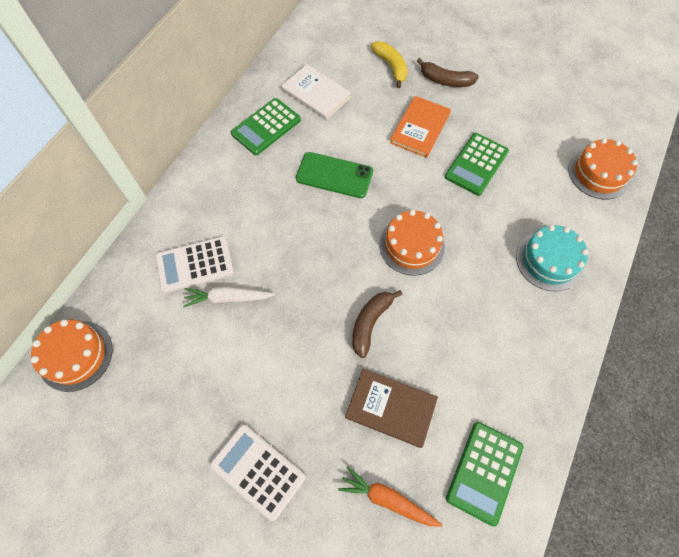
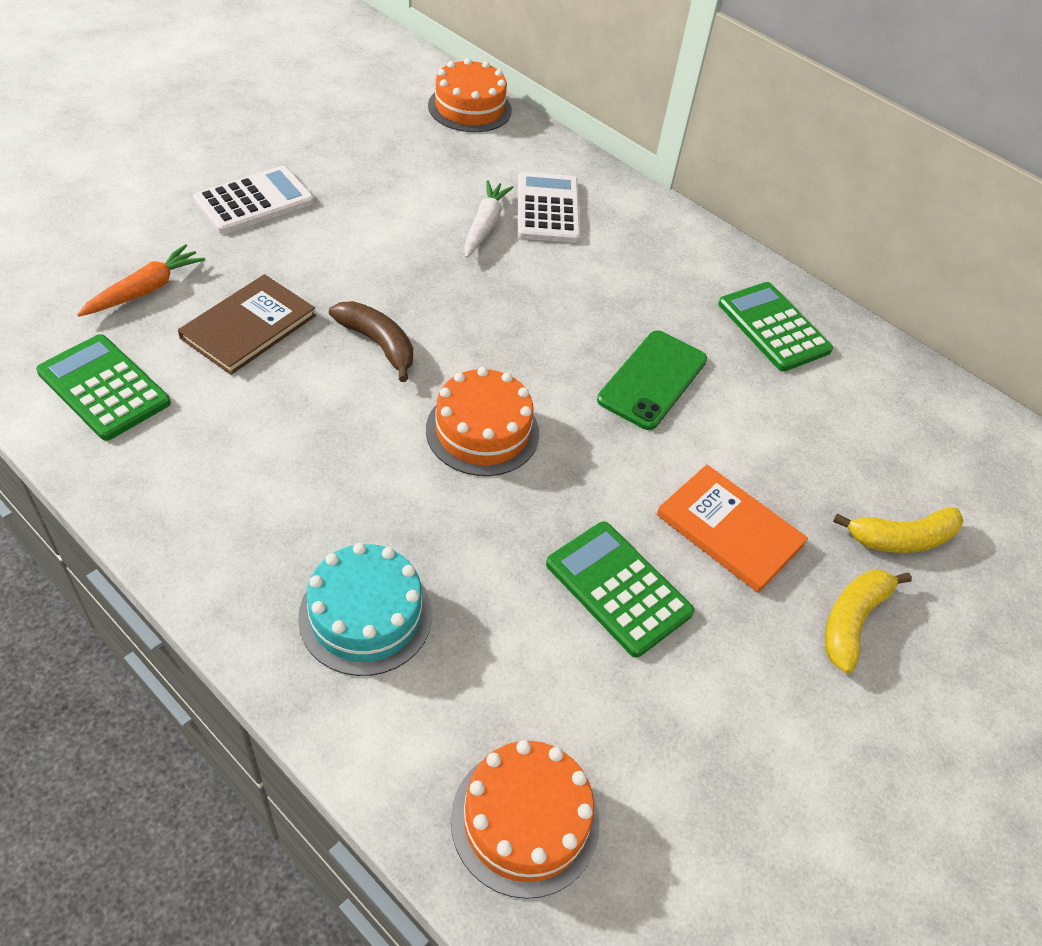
camera: 100 degrees right, 15 degrees down
white book [281,64,351,120] -> none
brown banana [417,58,479,87] -> yellow banana [825,570,912,673]

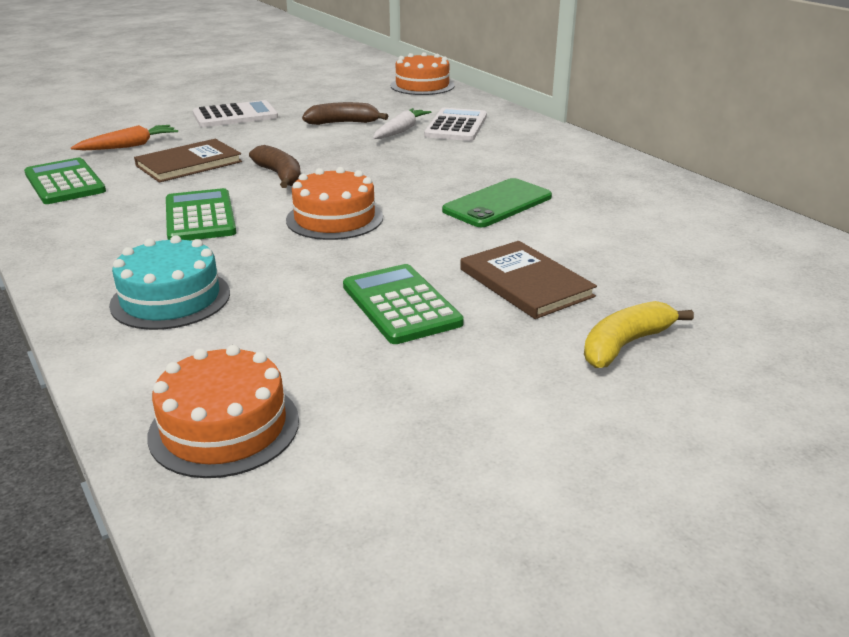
camera: 20 degrees right, 20 degrees down
orange book [657,464,808,593] -> brown book [460,241,597,319]
green calculator [718,282,833,371] -> green calculator moved to [166,188,236,240]
yellow banana [833,507,964,553] -> none
none -> brown banana [302,102,388,125]

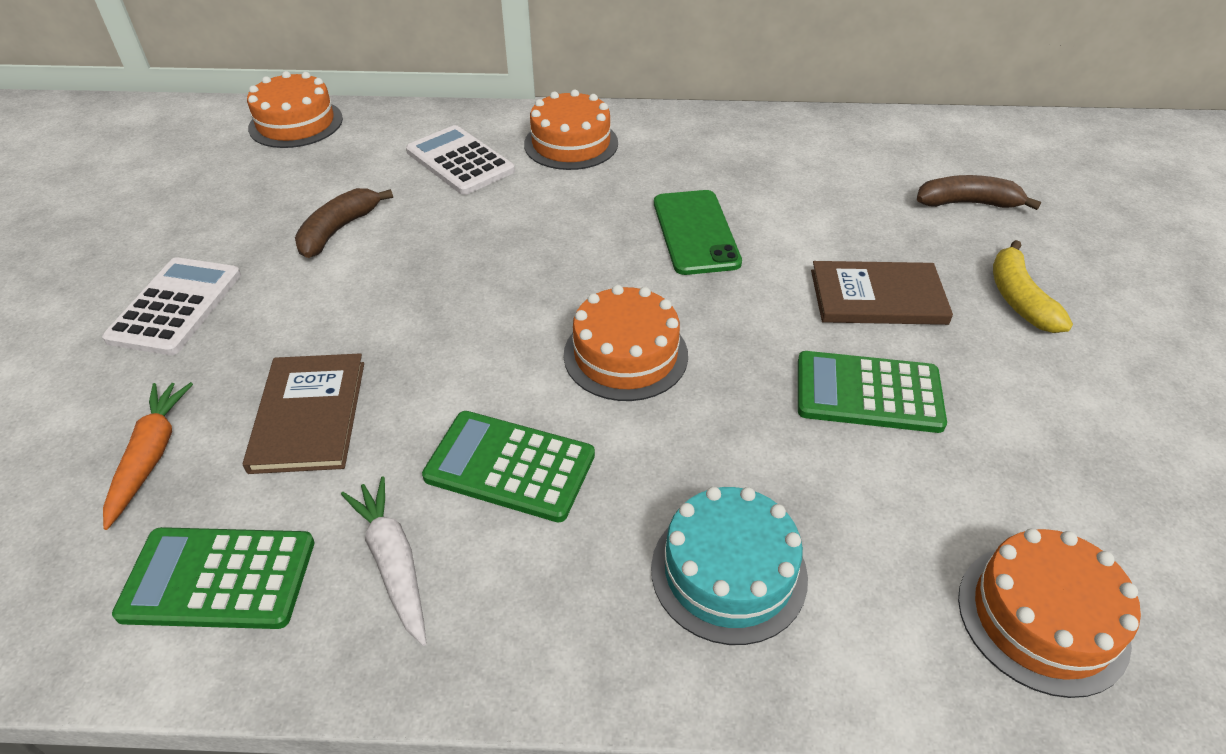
camera: 55 degrees left, 15 degrees up
brown banana [249,145,301,188] -> brown banana moved to [917,175,1041,210]
white carrot [373,108,431,139] -> white carrot moved to [341,476,427,646]
none -> orange cake [524,90,618,170]

